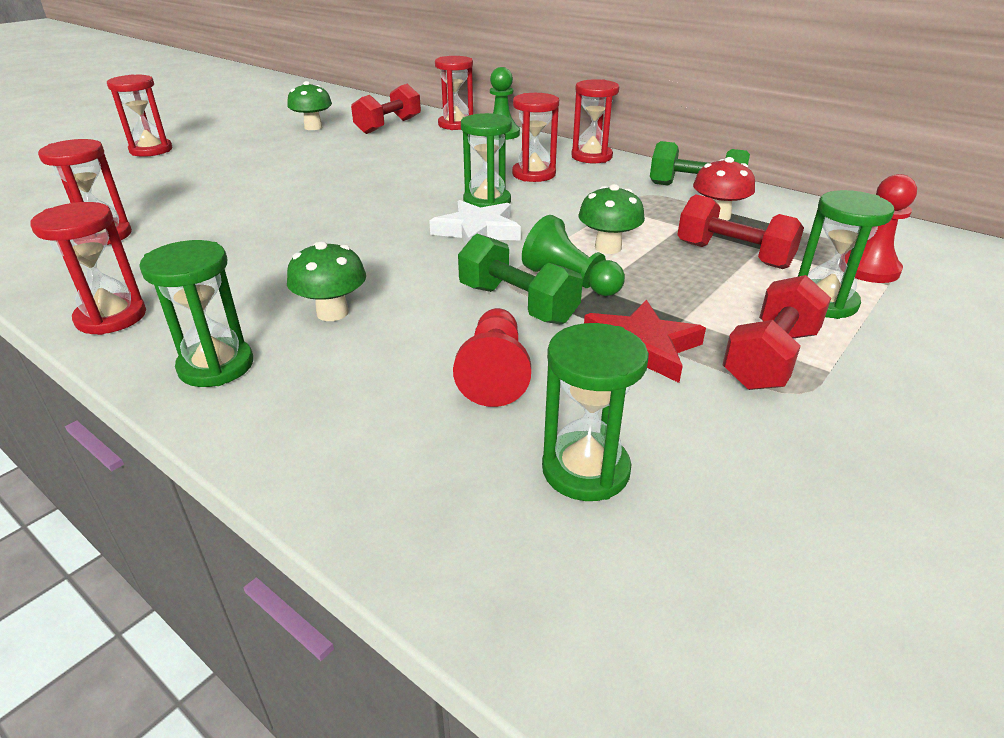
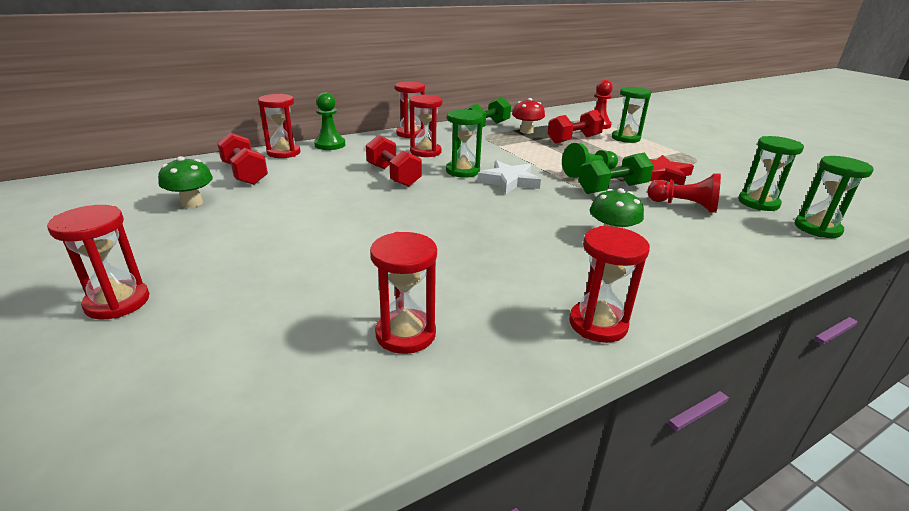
camera: 70 degrees left, 5 degrees down
green hourglass [139,240,253,387] -> green hourglass moved to [795,156,874,238]
green mushroom [578,184,645,254] -> none
red dumbbell [723,275,831,390] -> red dumbbell moved to [366,135,422,187]

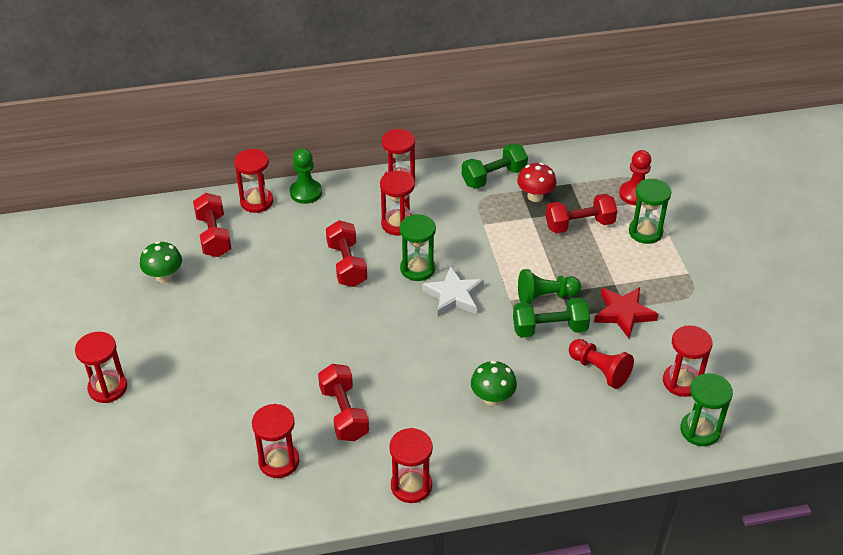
camera: 20 degrees right, 15 degrees up
green hourglass [738,136,804,211] -> red hourglass [663,325,713,397]
none -> red dumbbell [318,364,369,441]

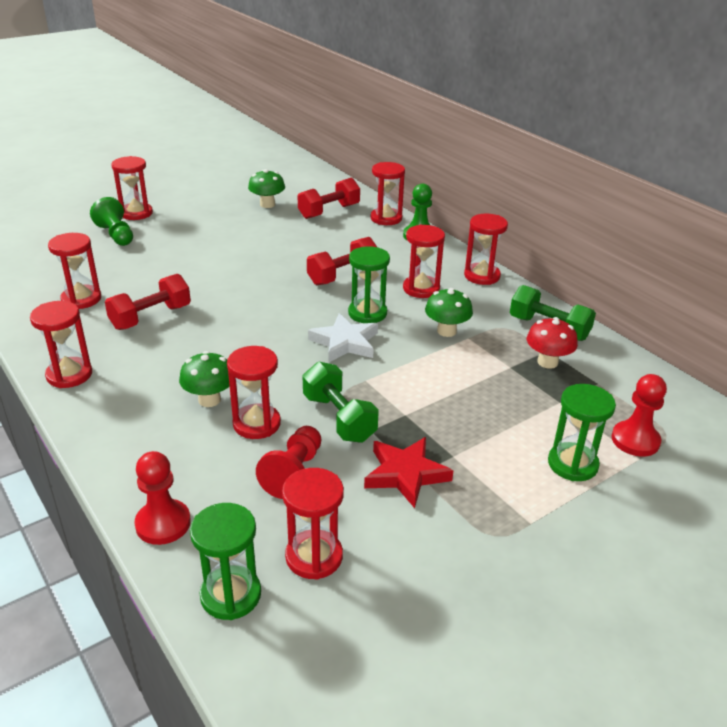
camera: 65 degrees right, 10 degrees down
green pawn [518,269,581,304] -> green pawn moved to [90,197,133,246]
red dumbbell [546,194,617,234] -> none
none -> red pawn [134,451,191,545]
none -> red hourglass [227,346,281,439]
none -> green mushroom [425,288,473,337]

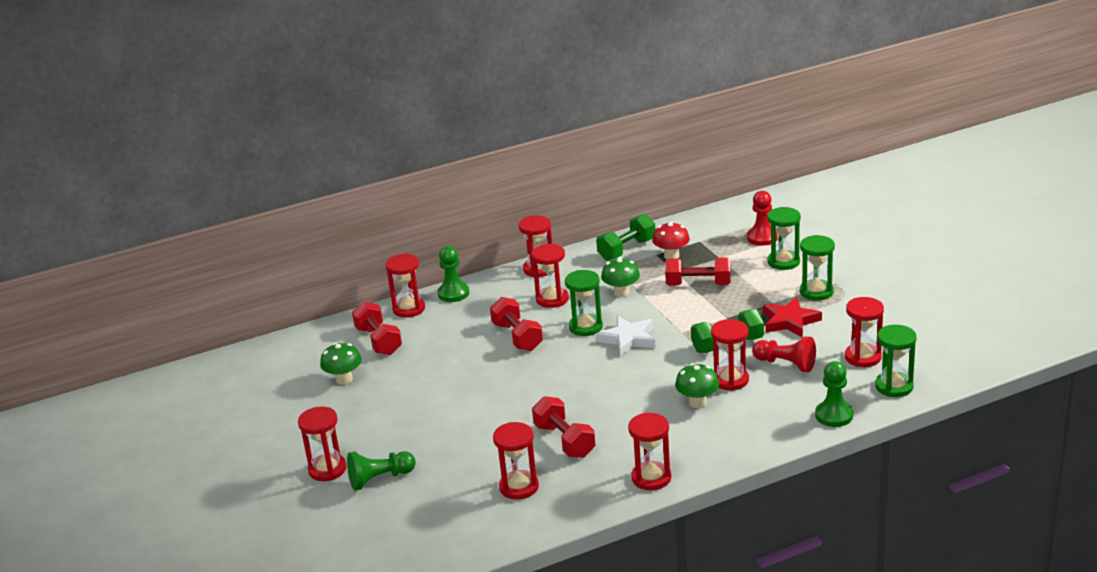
camera: 75 degrees left, 5 degrees down
red pawn [134,451,191,545] -> green pawn [815,361,853,427]
none -> red dumbbell [665,258,731,286]
none -> green hourglass [800,235,835,301]

